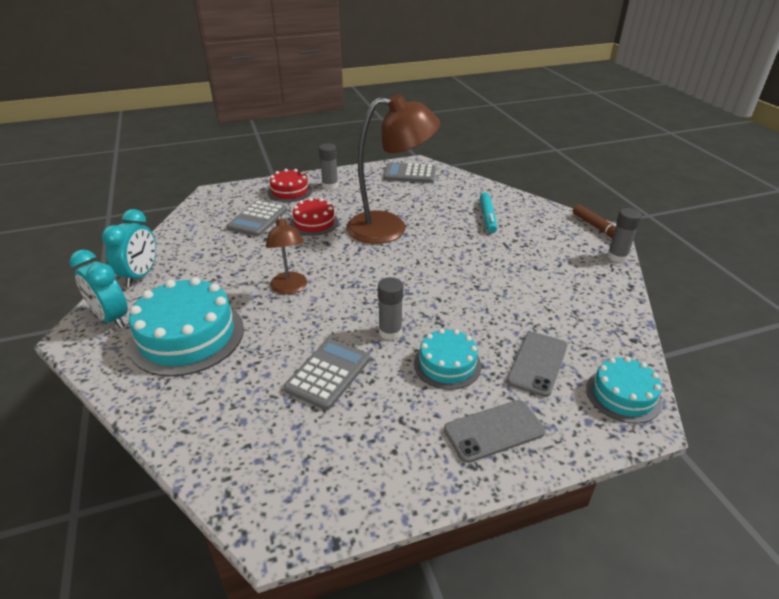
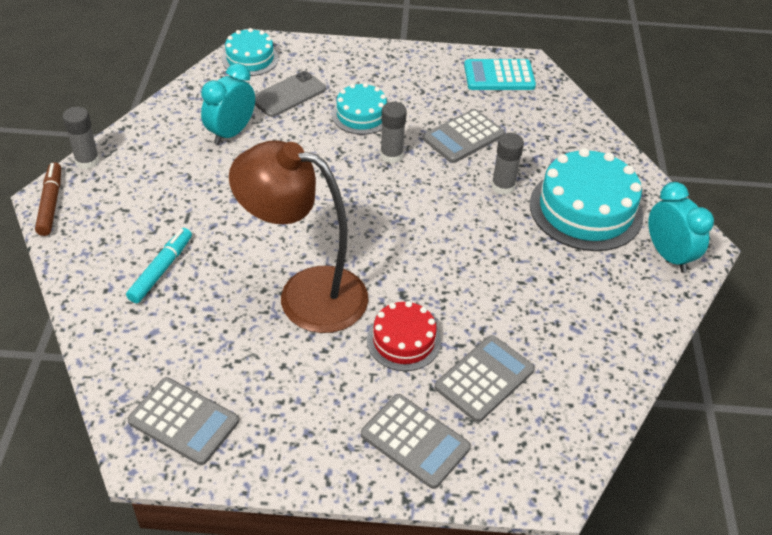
camera: 160 degrees left, 10 degrees up
turquoise clock [102,209,156,287] -> turquoise clock moved to [201,63,255,145]
brown lamp [266,214,307,295] -> none
red cake [268,169,312,202] -> grey calculator [361,394,471,489]
grey glue stick [319,143,338,190] -> grey glue stick moved to [491,133,524,195]
grey phone [444,400,545,463] -> none
none -> turquoise calculator [464,59,536,90]

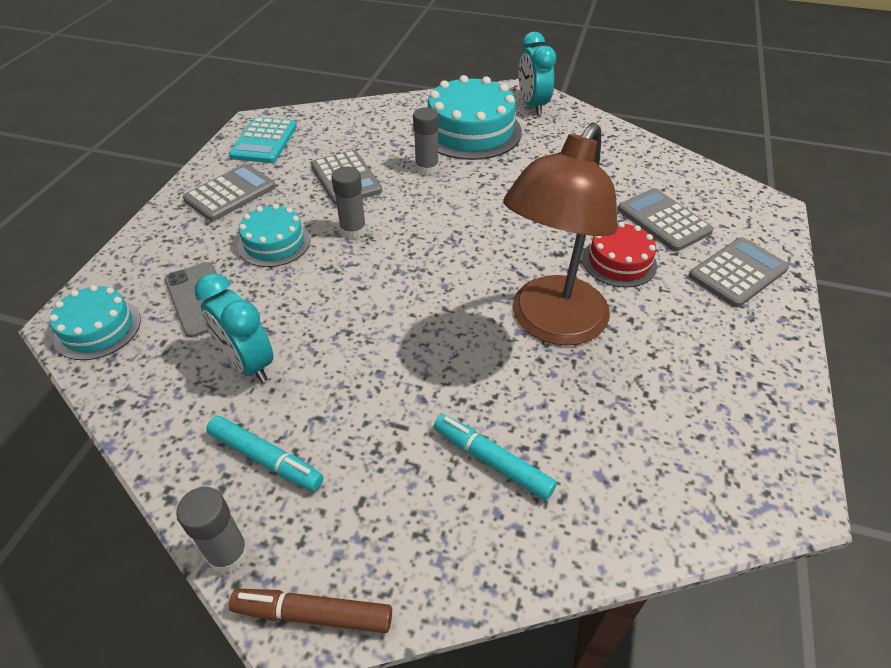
camera: 75 degrees left, 0 degrees up
grey calculator [127,377,239,465] -> grey calculator moved to [183,164,276,221]
turquoise clock [648,182,714,273] -> turquoise clock turned 90 degrees counterclockwise [519,32,556,115]
none -> turquoise marker [206,416,323,491]

